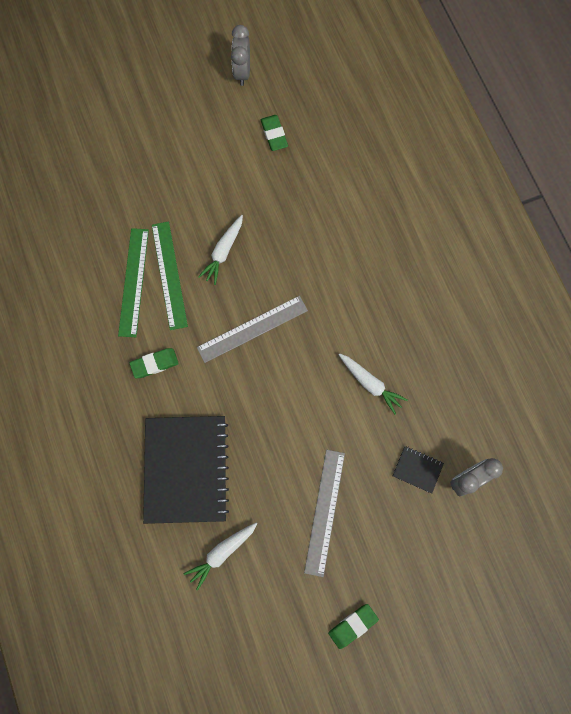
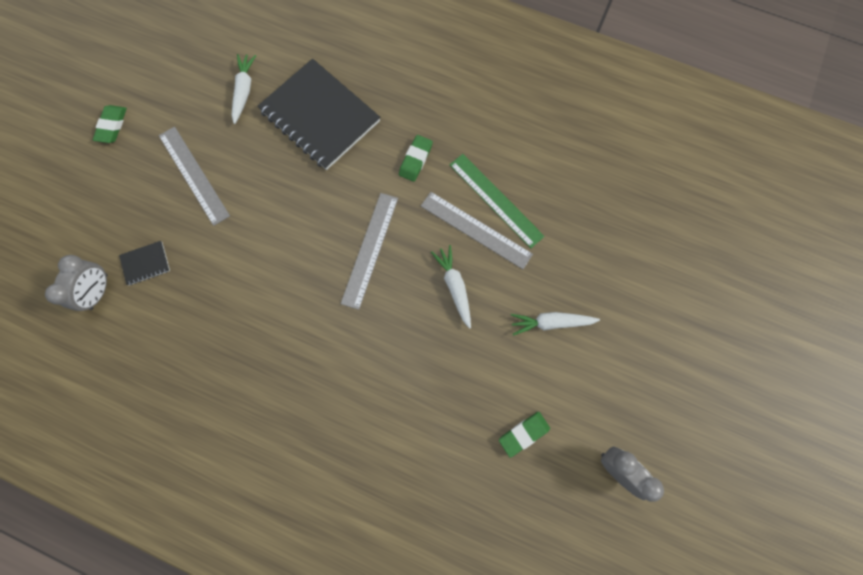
camera: 135 degrees right, 0 degrees up
green ruler [152,221,188,330] -> grey ruler [421,192,533,269]
green eraser [261,115,288,151] -> green eraser turned 60 degrees counterclockwise [499,412,550,458]
white carrot [339,353,408,415] -> white carrot moved to [511,312,600,336]

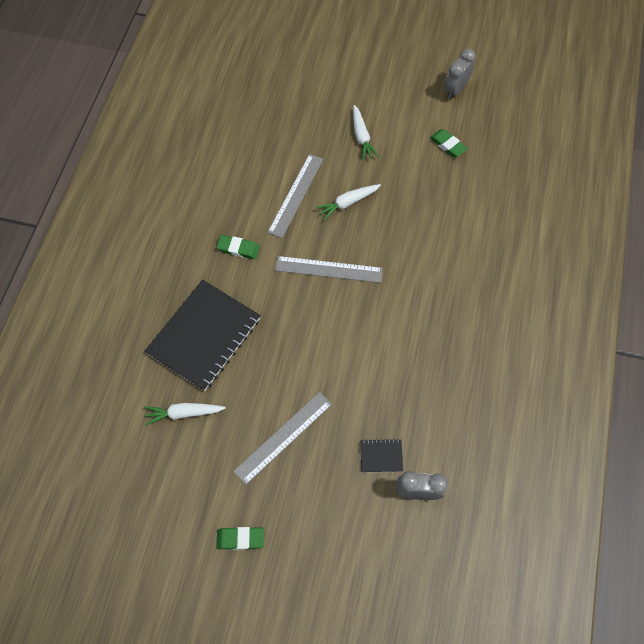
camera: 100 degrees left, 10 degrees down
black notebook [119,241,170,286] -> black notebook turned 60 degrees counterclockwise [360,439,403,472]
green ruler [450,154,545,248] -> none

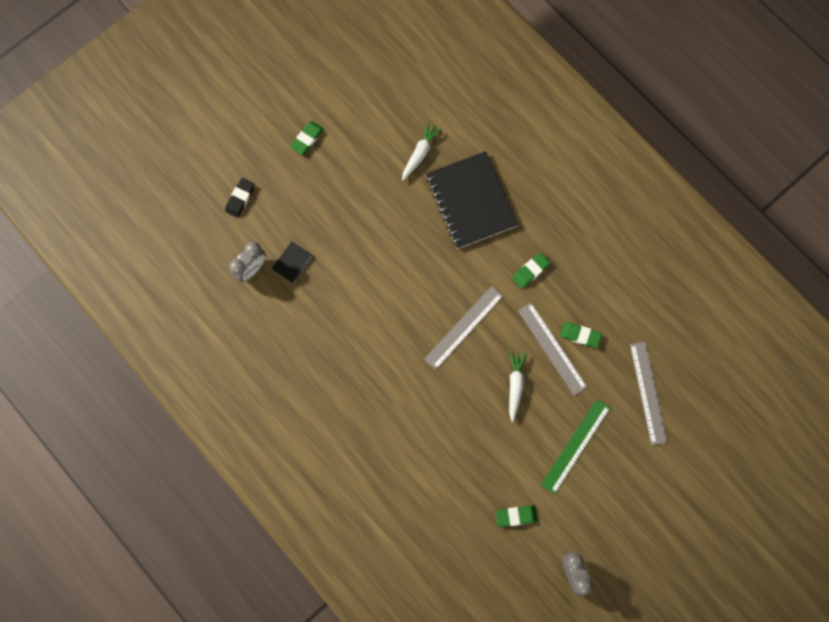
camera: 125 degrees right, 10 degrees up
grey ruler [233,392,332,485] -> grey ruler moved to [630,342,668,445]
white carrot [353,105,379,160] -> green ruler [541,399,610,494]
none -> black eraser [225,178,255,218]
none -> green eraser [560,322,602,348]

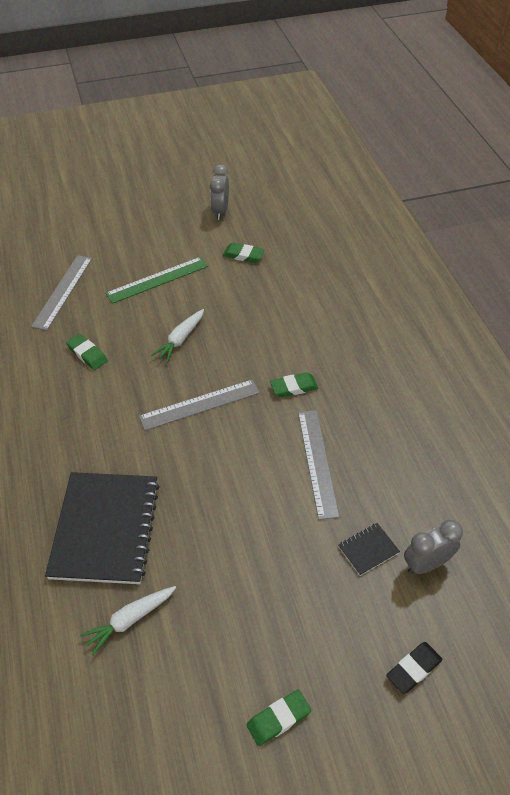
camera: 155 degrees left, 25 degrees down
green eraser [512,252,551,288] -> green eraser moved to [270,373,318,397]
grey ruler [518,303,588,396] -> grey ruler moved to [298,410,339,520]

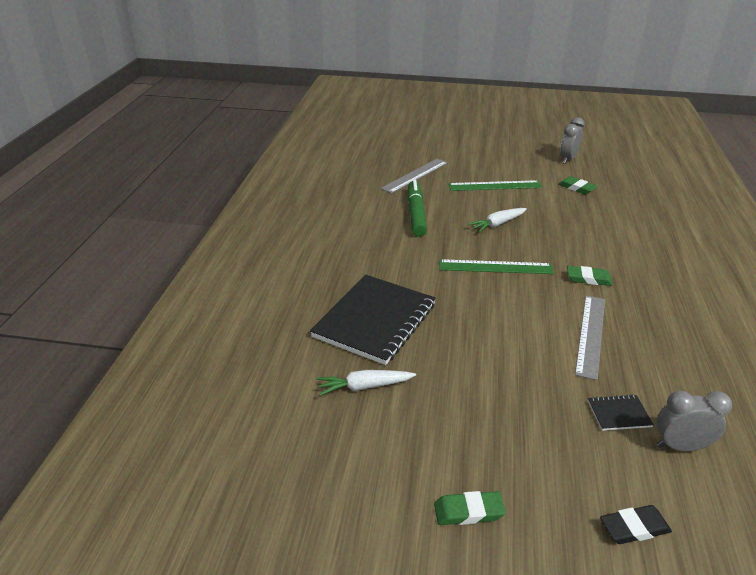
camera: 25 degrees right, 15 degrees down
green eraser [66,334,108,370] -> green marker [408,180,427,237]
grey ruler [139,379,260,431] -> green ruler [439,259,554,274]

